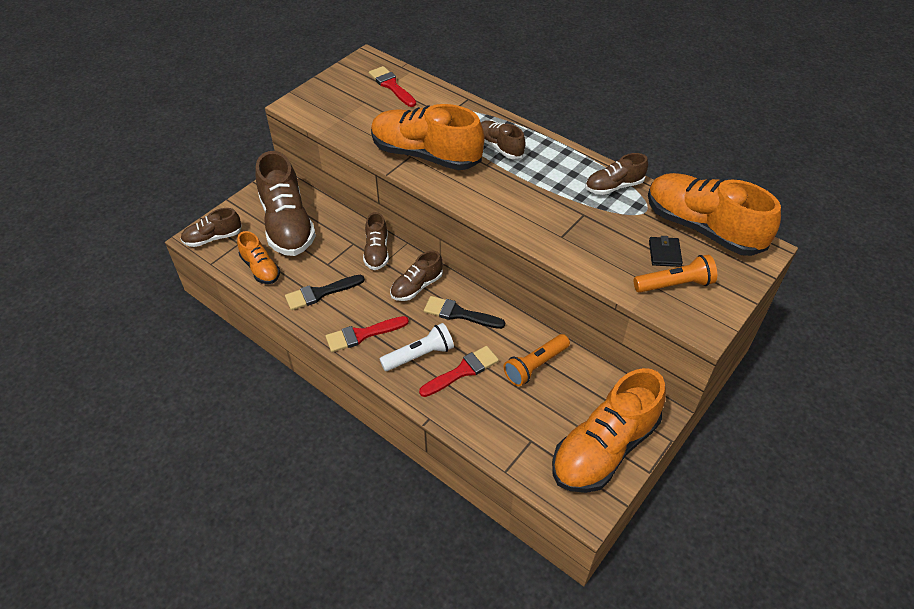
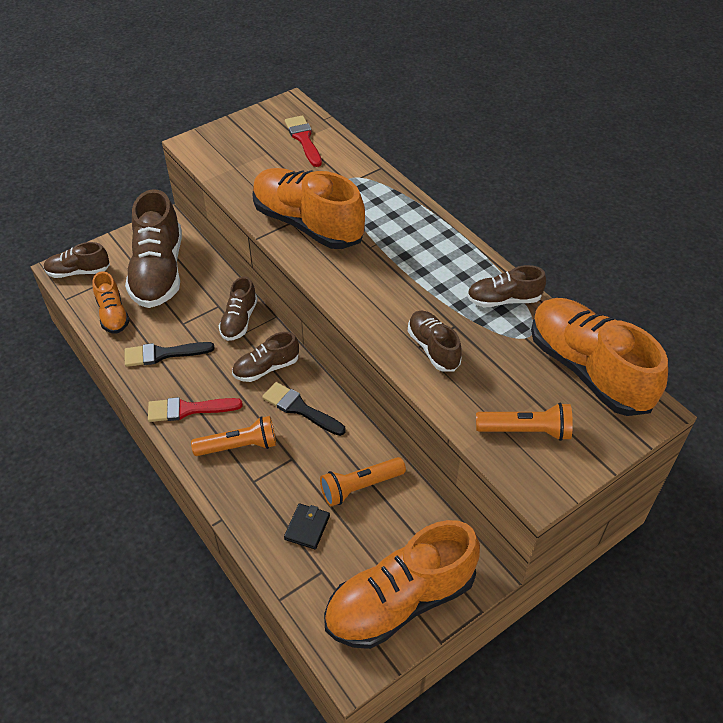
camera: 15 degrees right, 0 degrees up
white flashlight [380,323,454,371] -> orange flashlight [191,416,276,456]
red brush [419,346,499,397] -> none
brown shoe [481,120,525,159] -> brown shoe moved to [408,311,462,372]
black wallet [649,236,683,267] -> black wallet moved to [284,503,330,549]

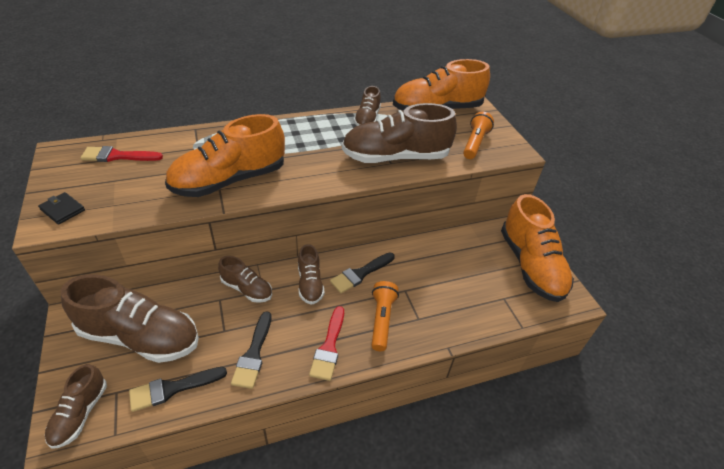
camera: 75 degrees left, 5 degrees down
orange shoe [92,271,130,334] -> black brush [129,367,227,412]
black wallet [284,503,330,549] -> black wallet moved to [38,192,85,225]
orange flashlight [320,457,406,506] -> none
brown shoe [408,311,462,372] -> brown shoe [342,103,457,163], size x1.93

